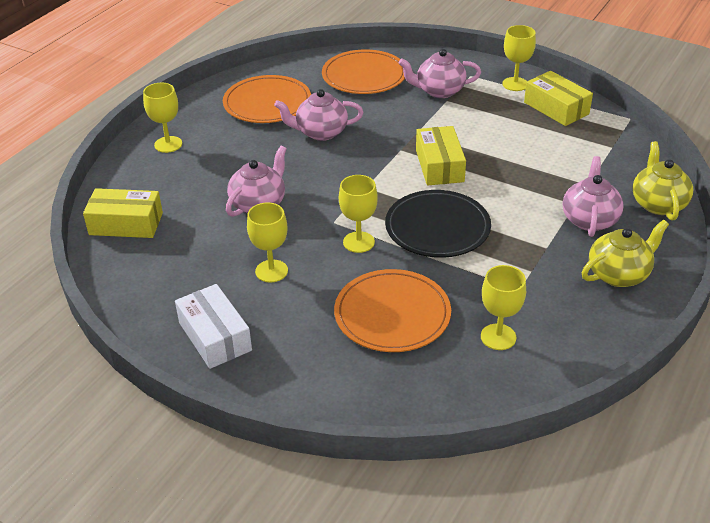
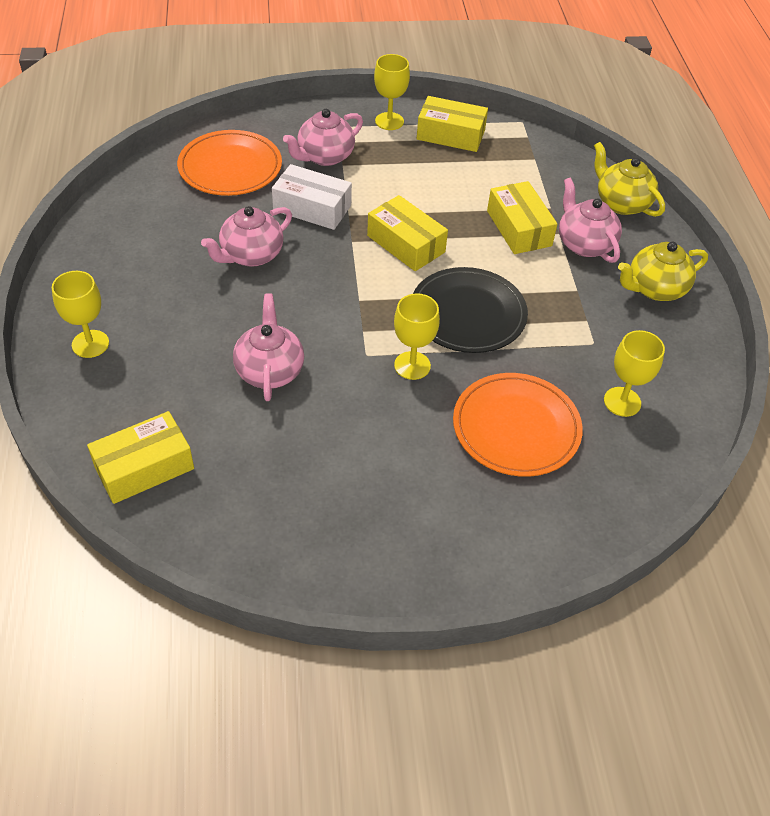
camera: 40 degrees left, 10 degrees up
white box [175,284,252,369] -> white box moved to [272,164,352,230]
orange plate [223,75,311,123] -> none
yellow goblet [247,202,288,282] -> none
yellow teapot [582,220,669,287] -> yellow teapot turned 135 degrees counterclockwise [618,242,708,301]
none -> yellow box [487,181,557,254]

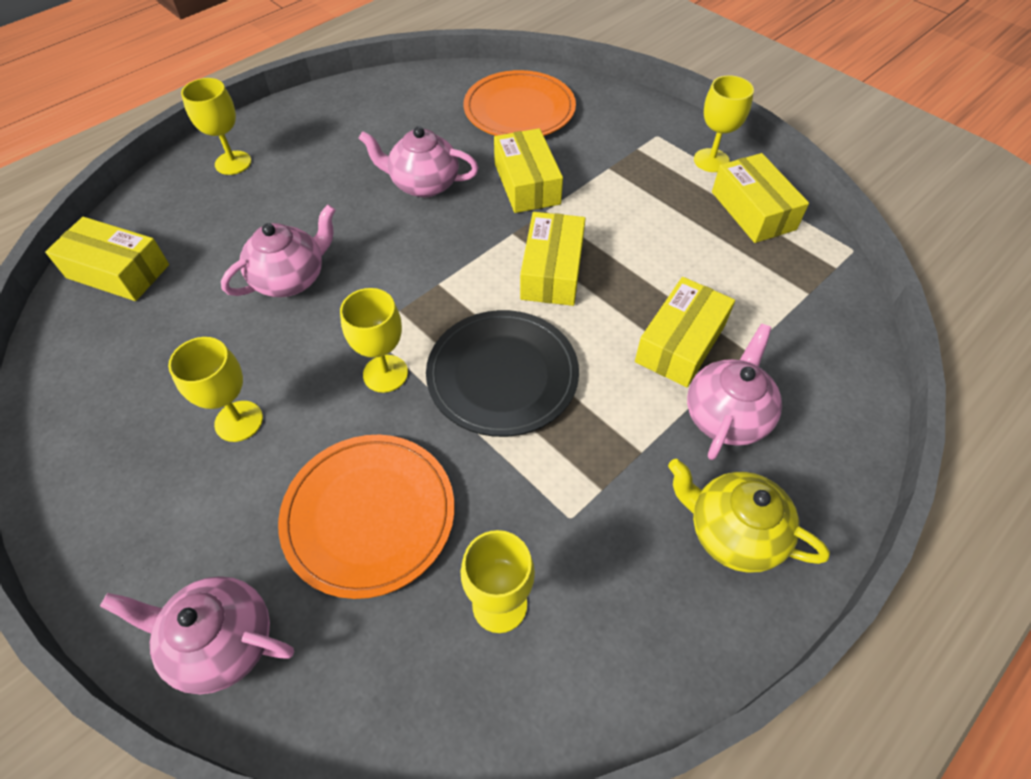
camera: 55 degrees right, 5 degrees up
white box [272,164,352,230] -> yellow box [494,128,563,213]
pink teapot [283,109,363,166] -> pink teapot moved to [100,576,294,694]
yellow teapot [594,142,665,217] -> none
none -> yellow goblet [168,337,263,442]

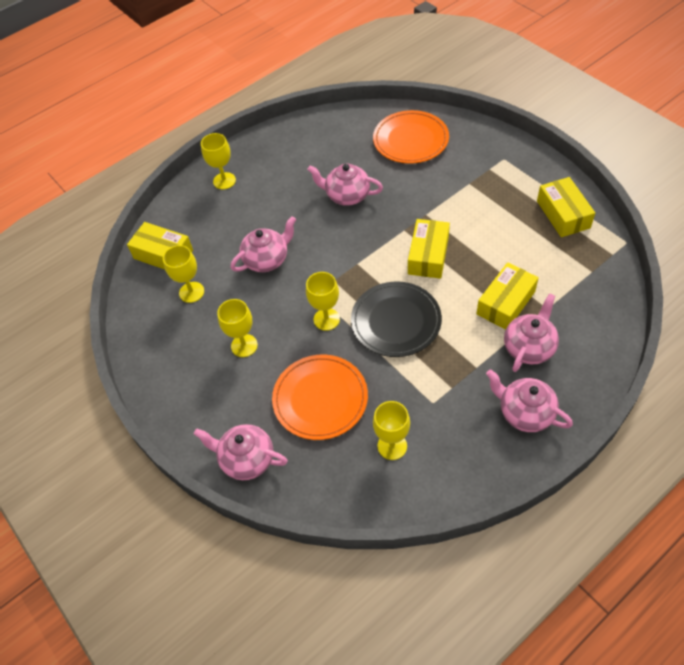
camera: 10 degrees right, 0 degrees up
yellow box [494,128,563,213] -> none
yellow teapot [668,459,830,573] -> pink teapot [486,369,573,432]
yellow goblet [694,76,754,172] -> yellow goblet moved to [163,245,204,303]

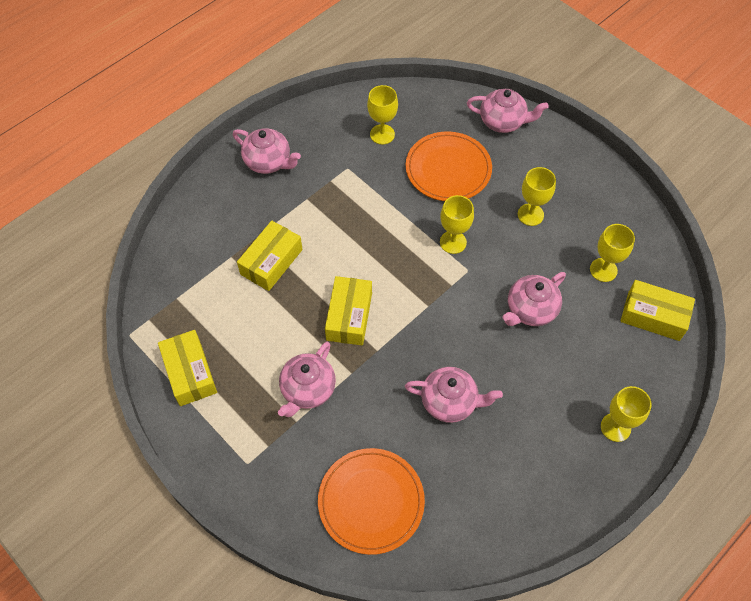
camera: 170 degrees right, 5 degrees up
black plate [351,282,442,357] -> none
pink teapot [504,293,559,372] -> pink teapot moved to [278,342,336,417]

